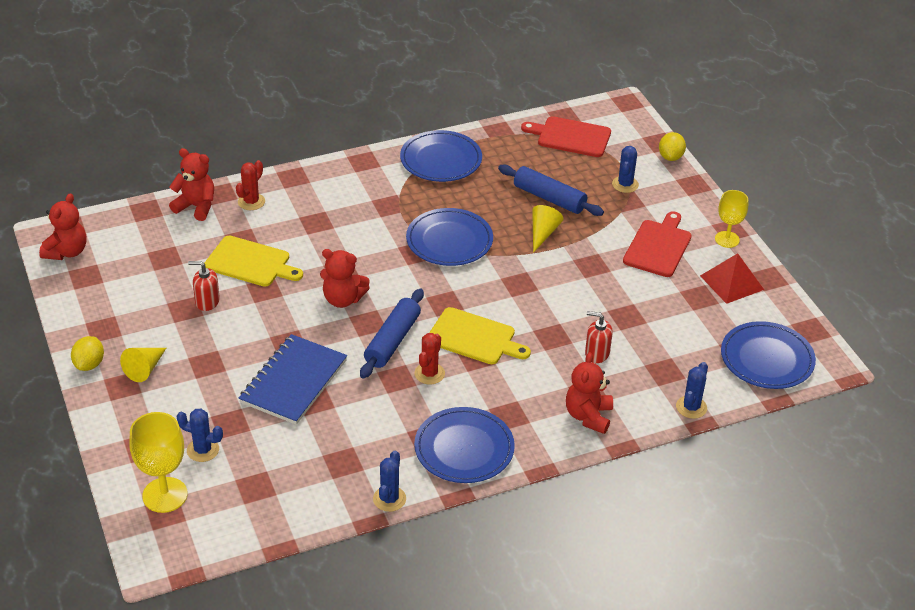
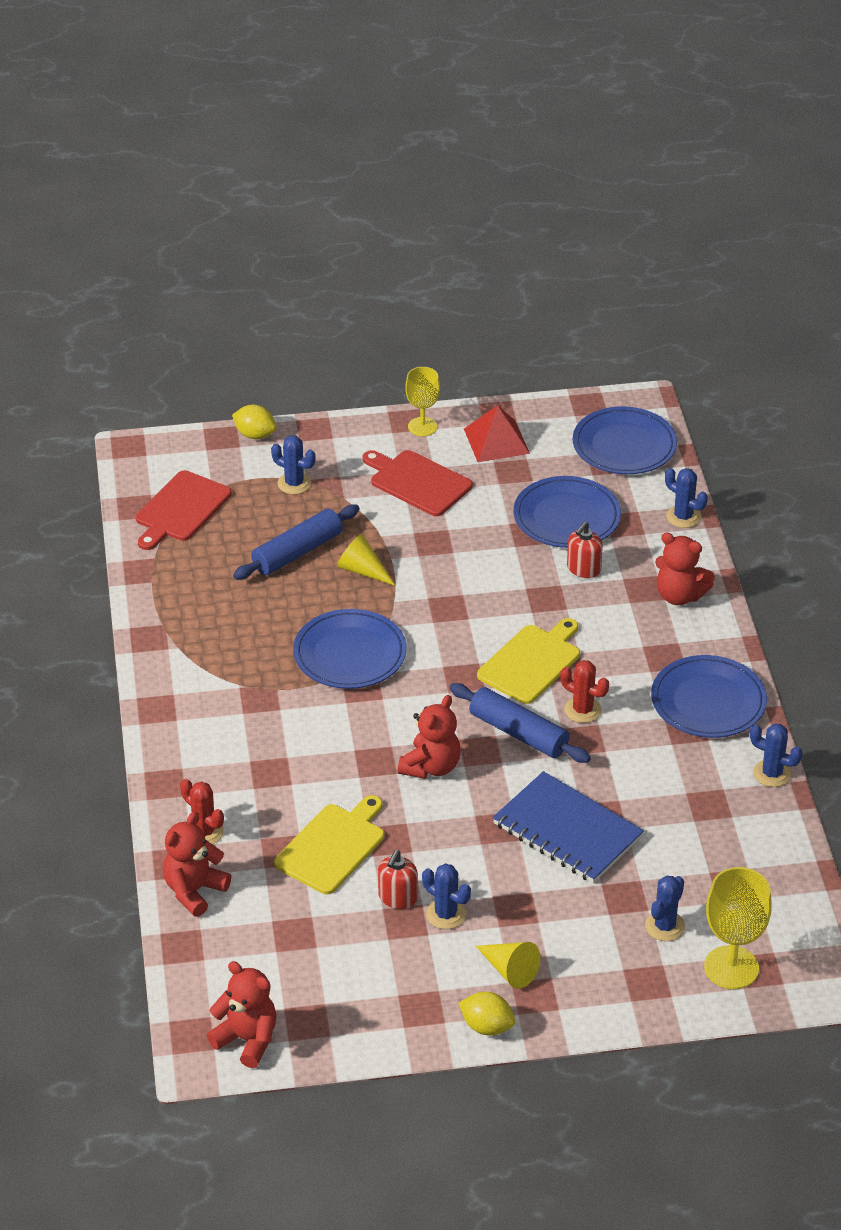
camera: 75 degrees left, 0 degrees up
blue plate [400,130,482,182] -> blue plate moved to [513,476,621,548]
none -> blue cactus [422,863,471,929]

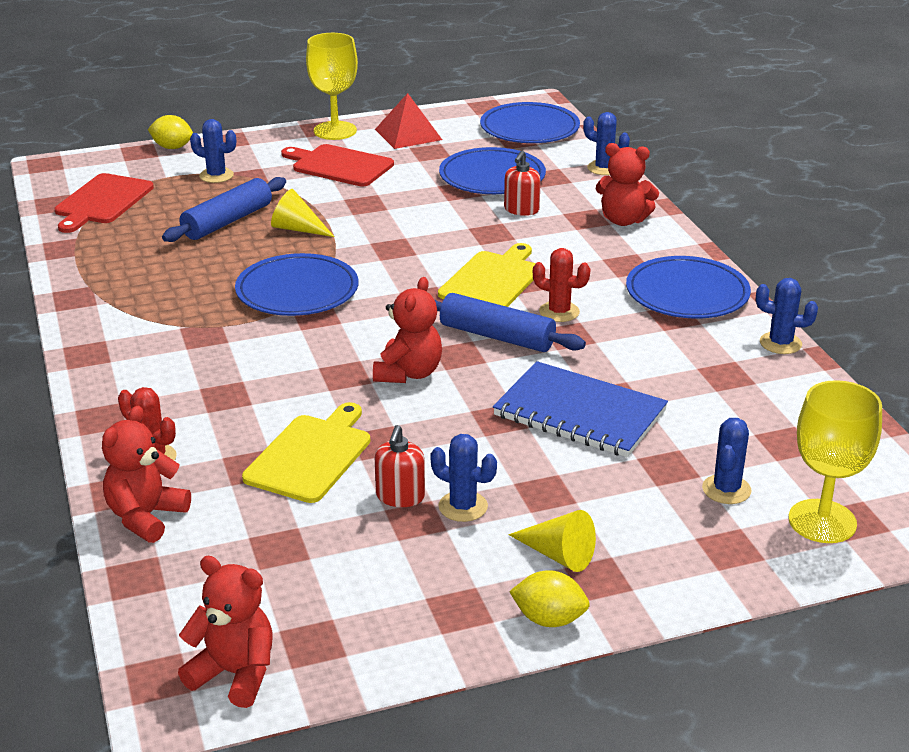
camera: 10 degrees left, 10 degrees down
yellow goblet [405,367,440,436] -> yellow goblet [306,33,358,140], size x1.51

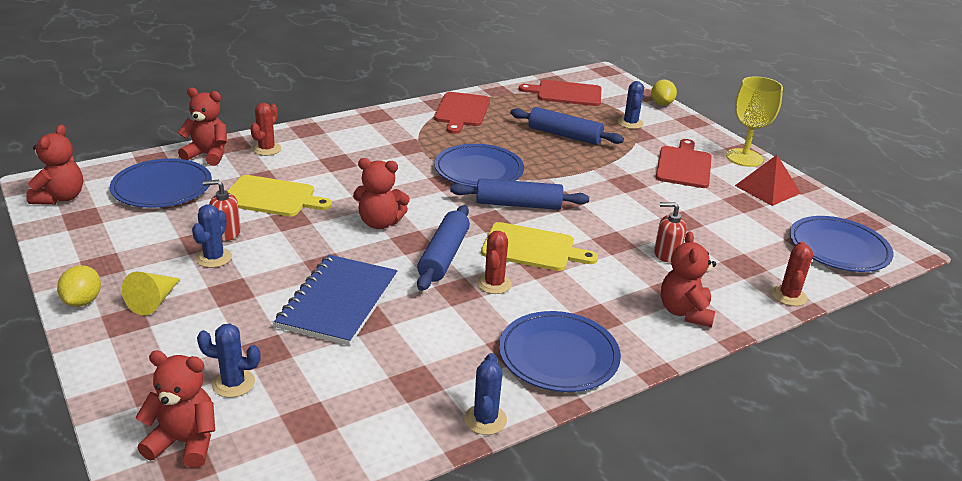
camera: 75 degrees right, 0 degrees up
yellow cone [271,189,334,237] -> none
blue plate [439,147,546,194] -> blue plate moved to [110,158,212,208]
blue cactus [583,112,630,175] -> red cactus [772,241,813,306]
yellow goblet [788,380,882,543] -> red teddy bear [135,351,215,468]
none -> red cutting board [434,92,490,134]
none -> blue rolling pin [450,178,589,210]

